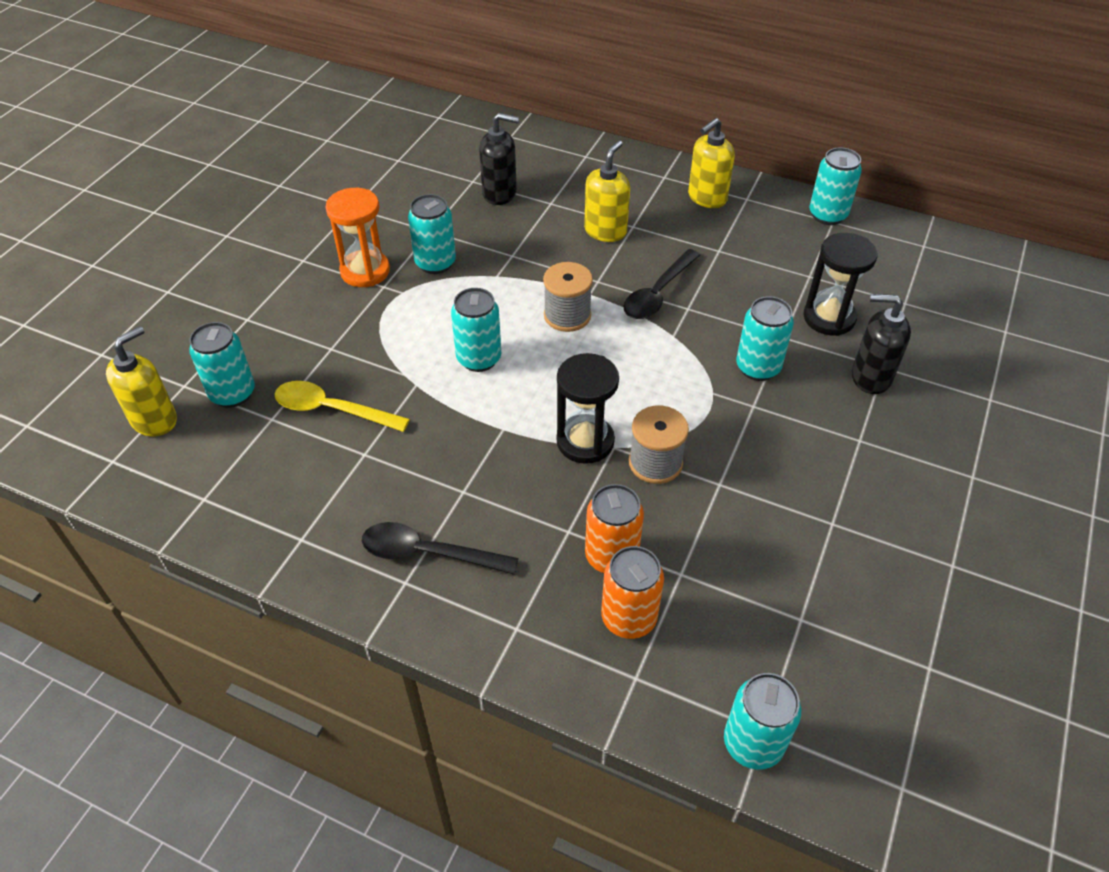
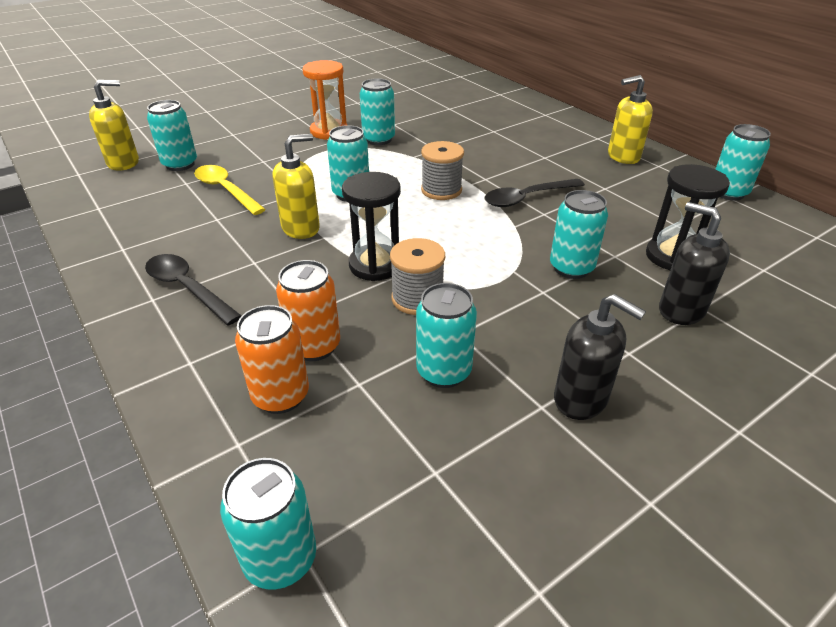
camera: 30 degrees right, 10 degrees down
black soap dispenser [479,113,519,205] -> black soap dispenser moved to [554,294,646,420]
yellow soap dispenser [584,140,630,242] -> yellow soap dispenser moved to [273,134,320,239]
none -> turquoise can [416,283,477,388]

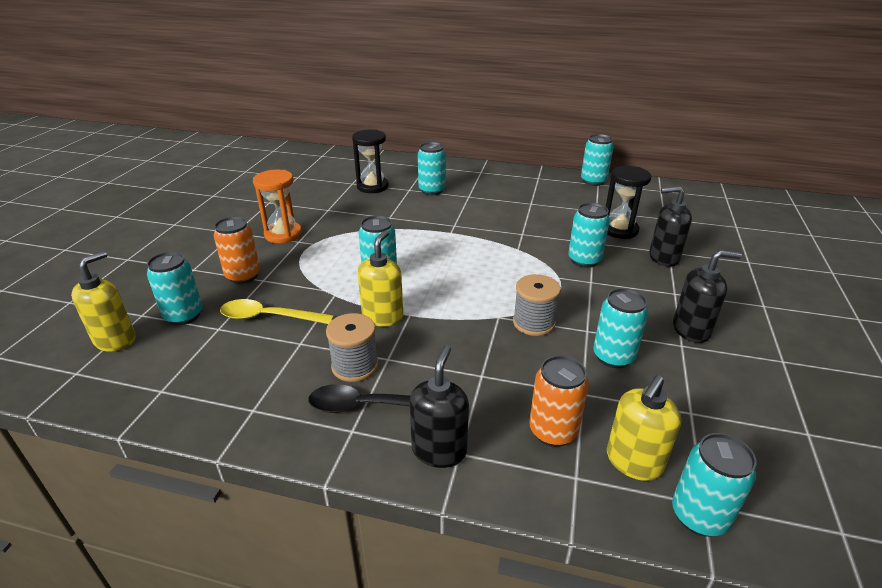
camera: 40 degrees left, 5 degrees down
orange can [276,260,340,361] -> orange can moved to [214,217,260,284]
black hourglass [342,172,401,281] -> black hourglass moved to [352,130,388,193]
turquoise can [360,78,395,145] -> turquoise can moved to [418,142,446,195]
grey spool [421,141,464,200] -> grey spool moved to [326,313,378,382]
black spoon [484,179,585,207] -> none
yellow soap dispenser [608,75,653,164] -> yellow soap dispenser moved to [607,375,681,481]
none -> black soap dispenser [410,345,469,468]

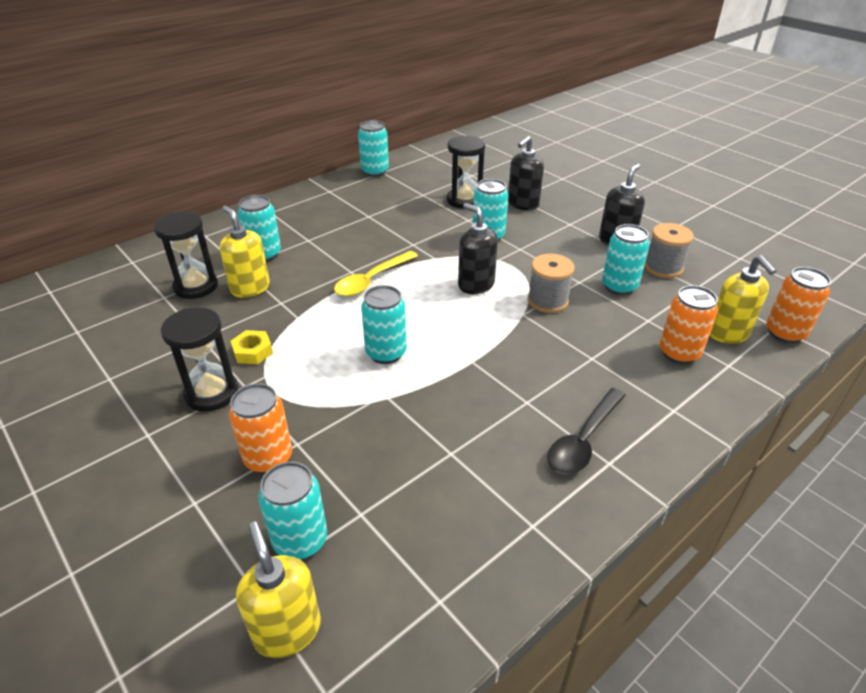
camera: 55 degrees left, 5 degrees up
yellow spoon [220,299,334,324] -> yellow spoon moved to [334,251,418,296]
orange hourglass [253,170,302,243] -> black hourglass [161,307,239,412]
grey spool [326,313,378,382] -> grey spool moved to [644,223,694,278]
yellow soap dispenser [358,230,403,327] -> yellow soap dispenser moved to [220,206,270,298]
black soap dispenser [410,345,469,468] -> black soap dispenser moved to [458,203,498,294]
turquoise can [672,433,757,537] -> orange can [766,267,831,344]
none -> yellow nut [231,330,273,364]

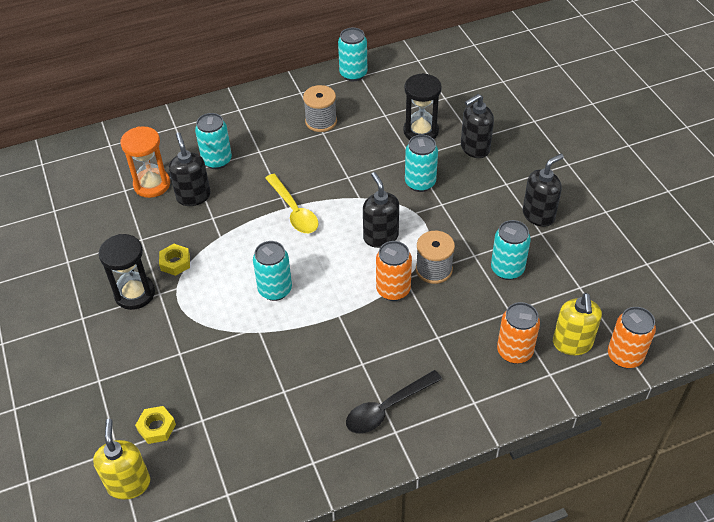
camera: 20 degrees right, 10 degrees up
black hourglass [153,212,218,299] -> orange hourglass [120,126,170,198]
yellow soap dispenser [220,206,270,298] -> black soap dispenser [169,132,211,206]
orange can [229,383,292,474] -> orange can moved to [376,241,412,301]
turquoise can [258,462,327,560] -> yellow nut [135,406,176,444]
yellow spoon [334,251,418,296] -> yellow spoon turned 90 degrees counterclockwise [265,174,319,233]
grey spool [644,223,694,278] -> grey spool moved to [303,85,337,132]

